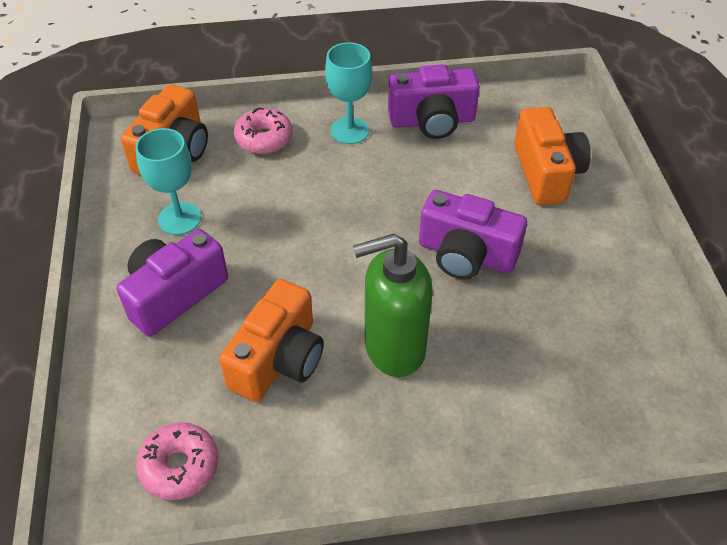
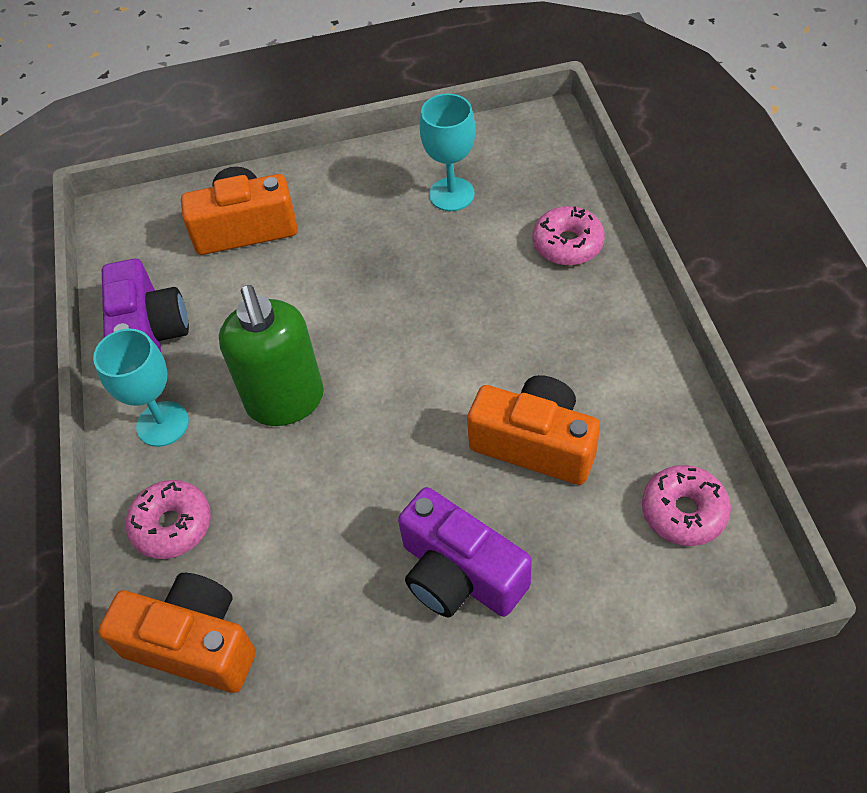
camera: 90 degrees left, 5 degrees up
turquoise goblet [136,128,201,235] -> turquoise goblet moved to [420,94,476,211]
green soap dispenser [353,234,433,377] -> green soap dispenser moved to [219,285,324,426]
purple camera [419,190,527,280] -> none
none -> pink donut [532,206,605,266]

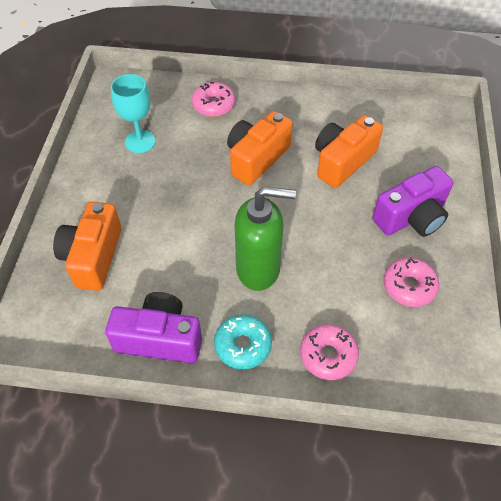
camera: 75 degrees left, 0 degrees up
turquoise goblet [93,329,189,447] -> turquoise donut [214,314,272,370]
orange camera [98,573,256,693] -> orange camera moved to [227,111,293,185]
pink donut [642,465,731,546] -> pink donut moved to [383,257,439,307]

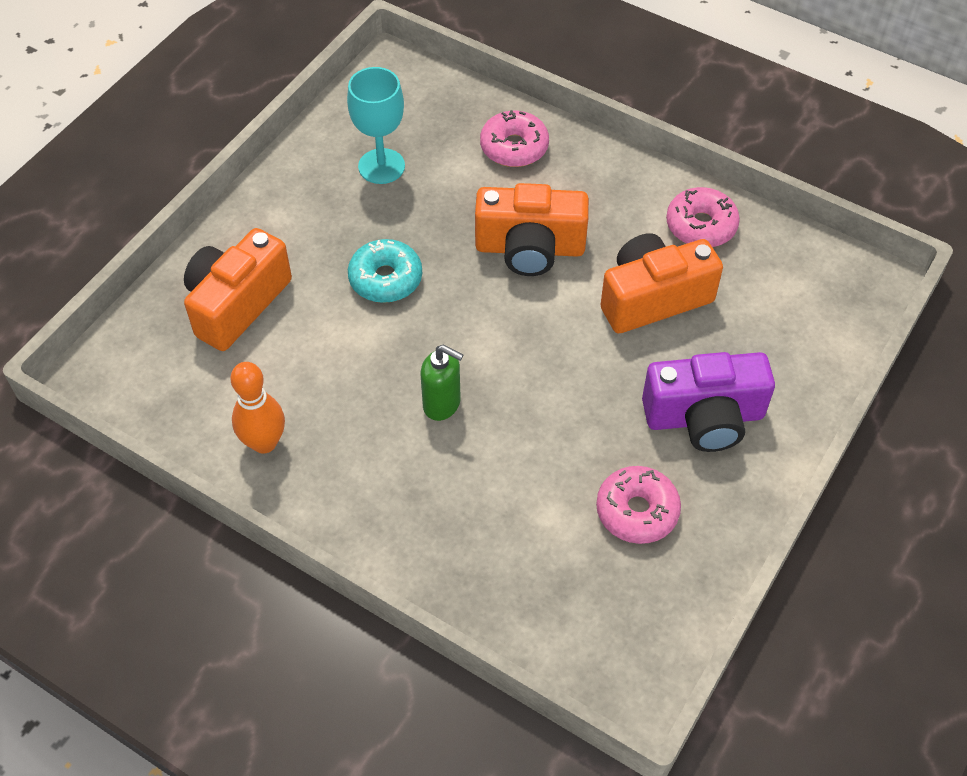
camera: 25 degrees right, 0 degrees up
purple camera [105,292,202,363] -> orange bowling pin [230,362,285,454]
turquoise donut [214,314,272,370] -> turquoise donut moved to [348,239,422,303]
orange camera [227,111,293,185] -> orange camera turned 150 degrees counterclockwise [475,183,589,276]
green soap dispenser [234,186,296,291] -> green soap dispenser [421,345,463,421], size x0.54
pink donut [300,324,359,380] -> pink donut moved to [666,187,740,247]

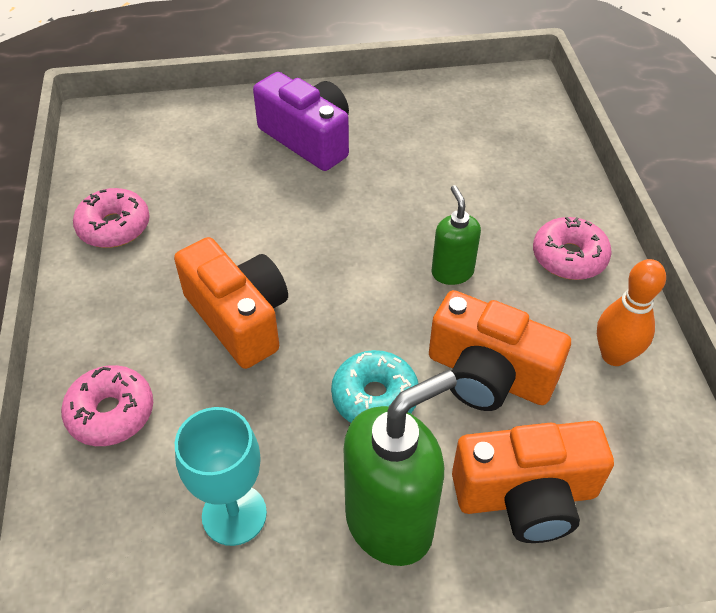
camera: 130 degrees left, 5 degrees down
pink donut [596,466,681,544] -> pink donut moved to [533,217,612,280]
orange camera [601,233,723,333] -> orange camera moved to [429,290,571,411]
none -> green soap dispenser [344,370,457,566]

